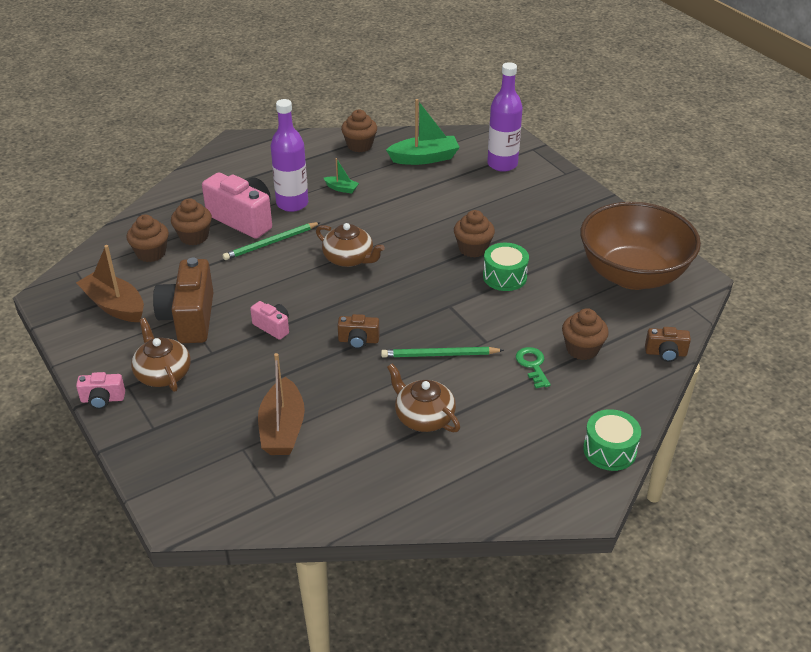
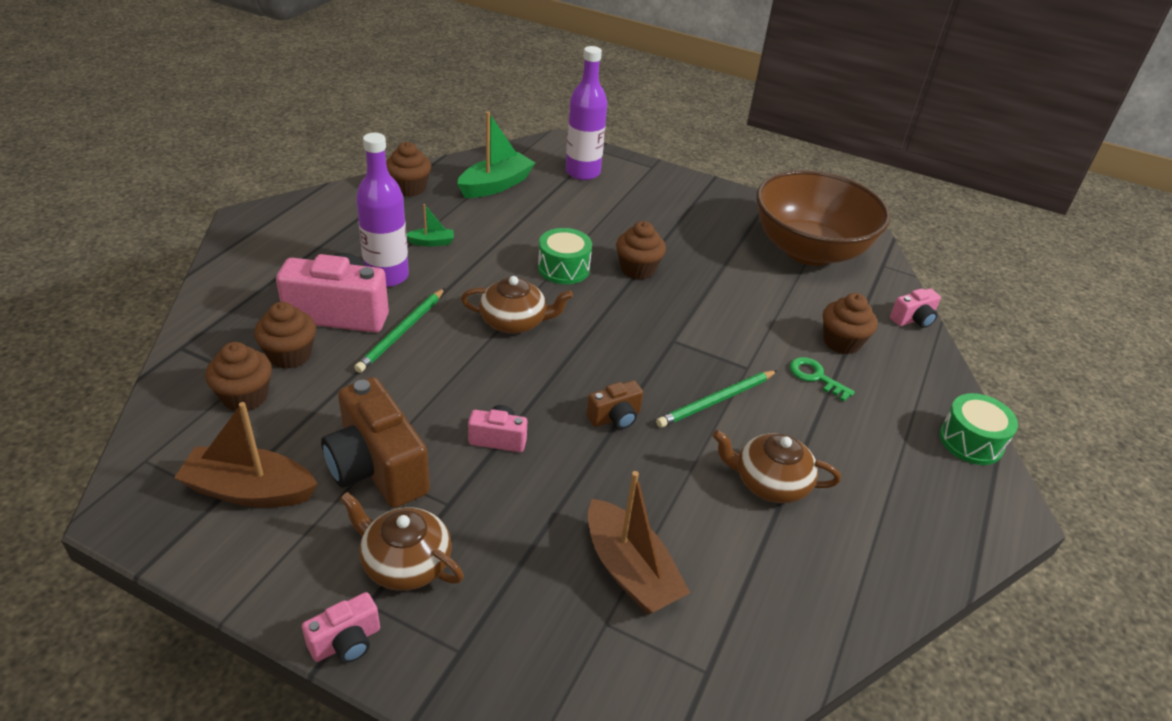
camera: 35 degrees left, 0 degrees up
green drum [483,243,529,291] -> green drum moved to [538,228,592,284]
brown camera [645,327,691,362] -> pink camera [890,288,941,328]

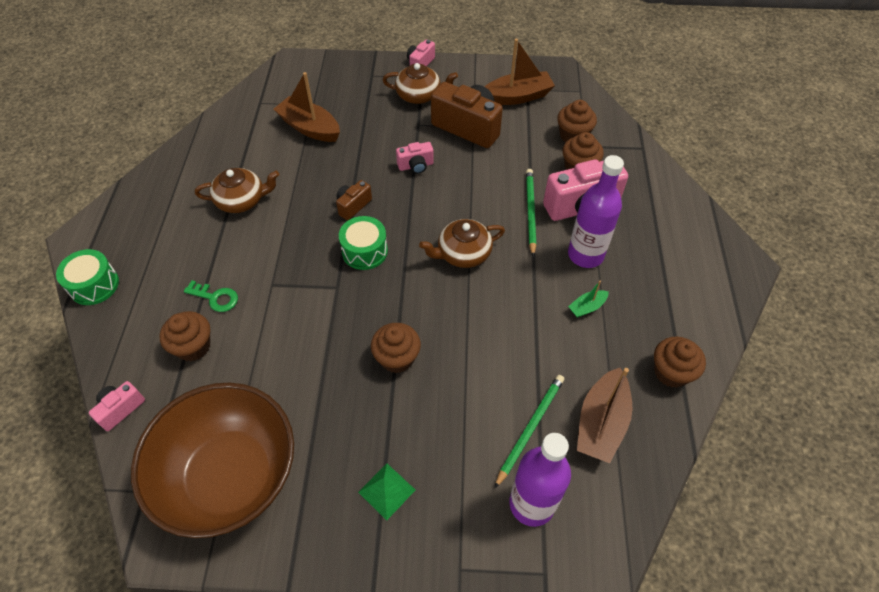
camera: 160 degrees right, 15 degrees up
green boat [457,112,535,198] -> brown boat [577,368,633,463]
green drum [538,228,592,284] -> green drum moved to [339,216,388,270]
green pencil [656,370,778,428] -> green pencil moved to [495,375,564,488]
none -> green pyramid [358,464,415,520]

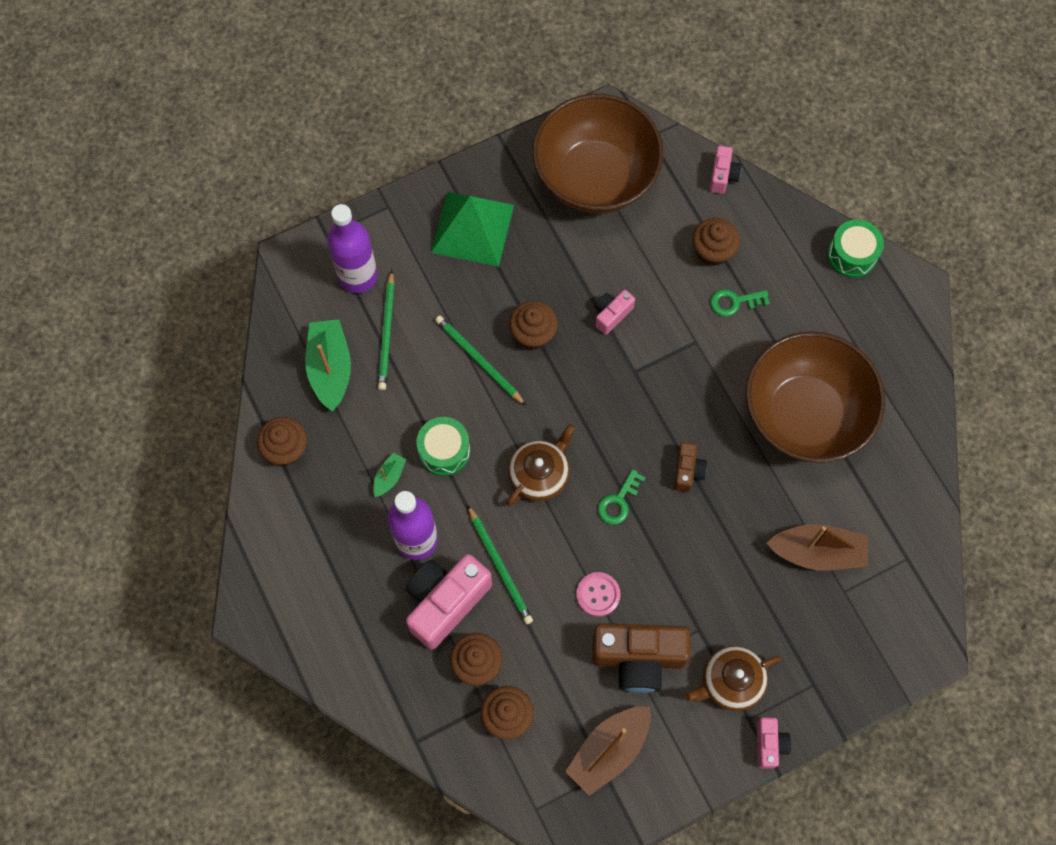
camera: 150 degrees right, 15 degrees up
brown teapot [195,168,279,213] -> brown bowl [746,332,885,463]
green drum [339,216,388,270] -> green drum moved to [416,417,470,476]
green pyramid [358,464,415,520] -> green pyramid [431,192,514,267], size x1.98
pink camera [396,142,434,174] -> pink camera moved to [595,290,635,335]
brown boat [577,368,633,463] -> green boat [305,319,351,411]
none -> green pencil [435,316,526,406]
none -> pink button [576,572,621,617]
none -> green key [597,469,645,525]

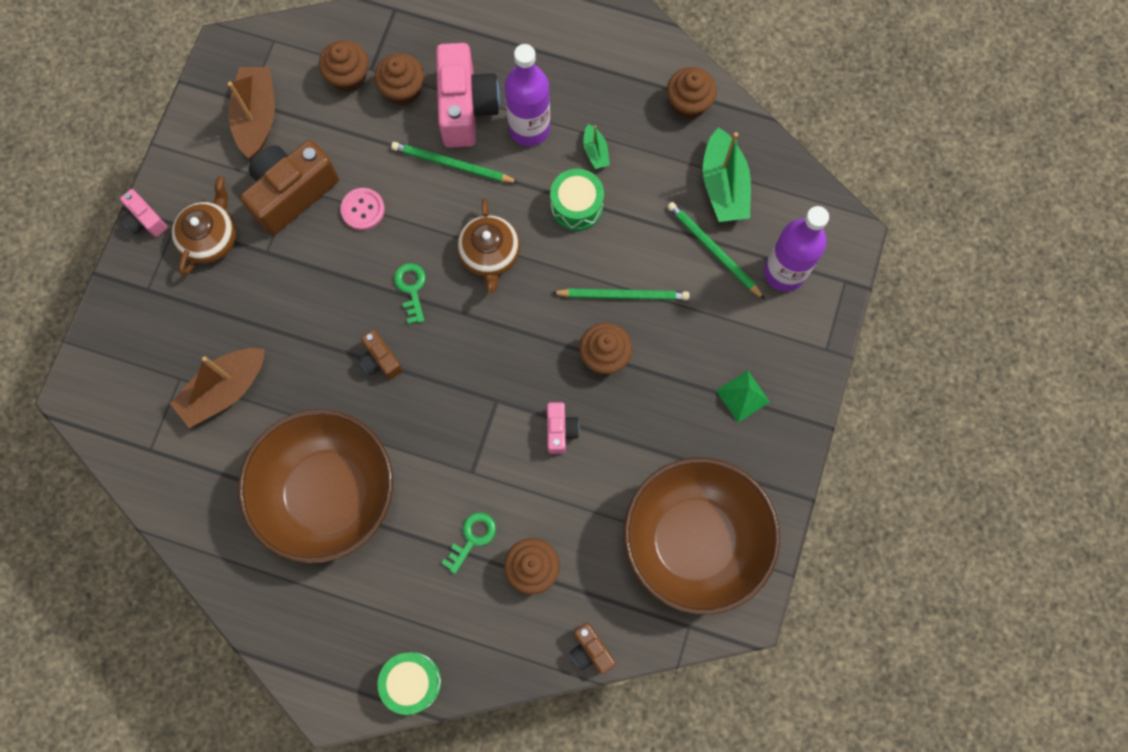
camera: 135 degrees right, 5 degrees up
green boat [305,319,351,411] -> green boat turned 45 degrees clockwise [703,127,751,222]
green pyramid [431,192,514,267] -> green pyramid [716,370,770,423], size x0.50
pink camera [710,146,742,194] -> brown camera [570,623,616,674]

